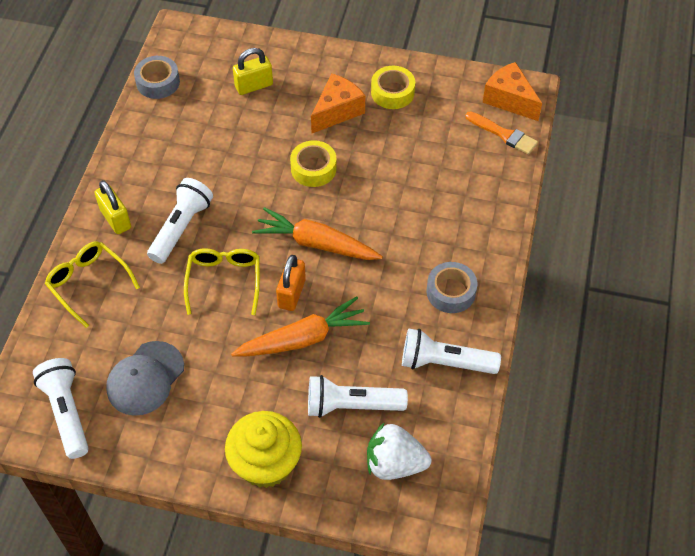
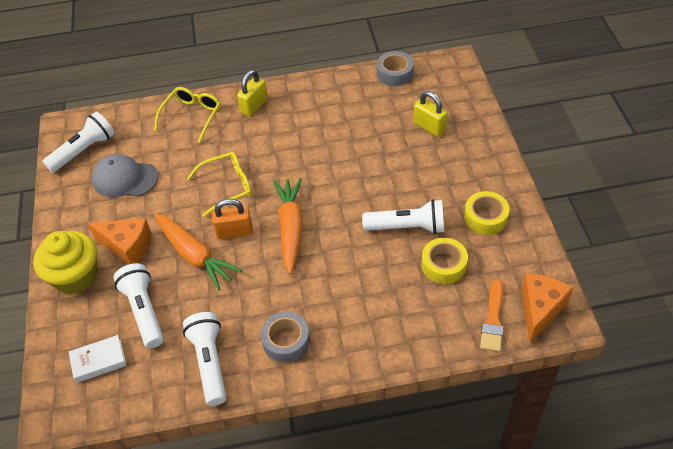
camera: 70 degrees right, 5 degrees down
white flashlight [147,178,213,264] -> white flashlight moved to [362,199,444,234]
yellow tape [290,140,337,187] -> yellow tape moved to [422,238,468,284]
orange cheese [311,73,365,133] -> orange cheese moved to [87,218,152,265]
white strawberry [367,423,432,480] -> white book [69,335,127,383]

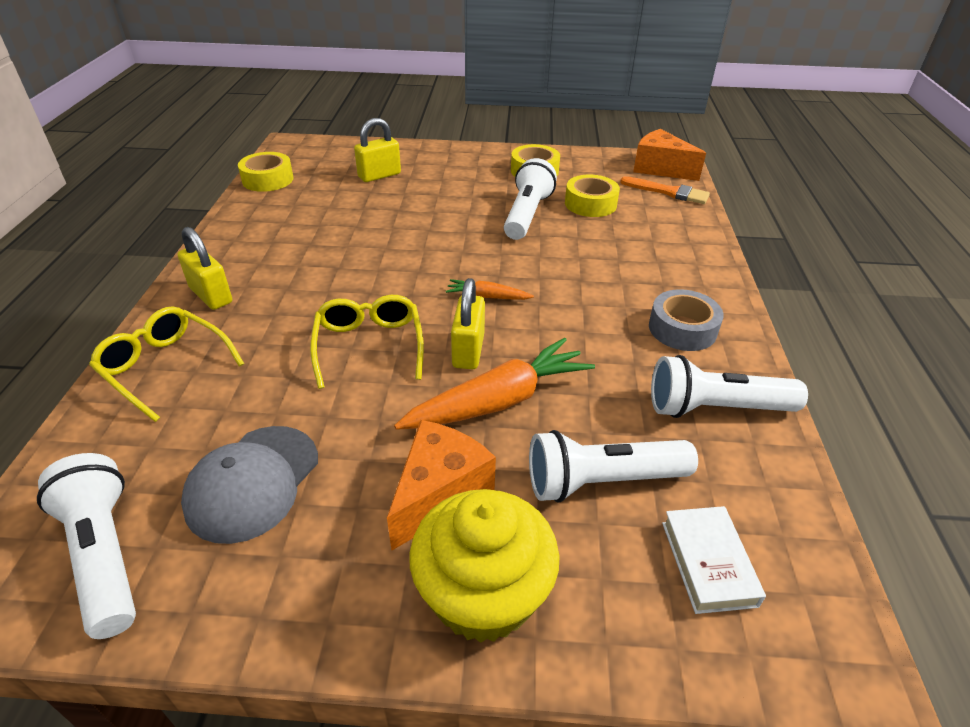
camera: 80 degrees left, 10 degrees down
orange padlock [212,199,253,239] -> yellow padlock [451,278,485,369]
orange carrot [273,178,303,274] -> orange carrot [446,279,534,300], size x0.49
grey tape [377,51,414,86] -> yellow tape [238,152,294,192]

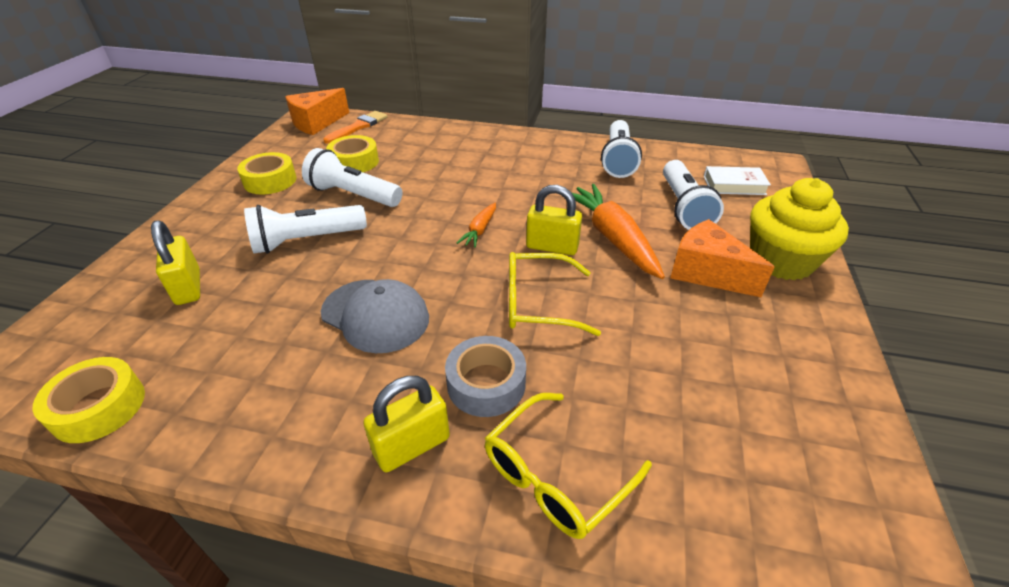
camera: 80 degrees left, 0 degrees up
white flashlight [37,453,136,639] -> white flashlight moved to [244,205,367,254]
grey cap [181,426,318,544] -> grey cap moved to [321,279,429,353]
grey tape [649,289,724,351] -> grey tape moved to [445,336,526,417]

